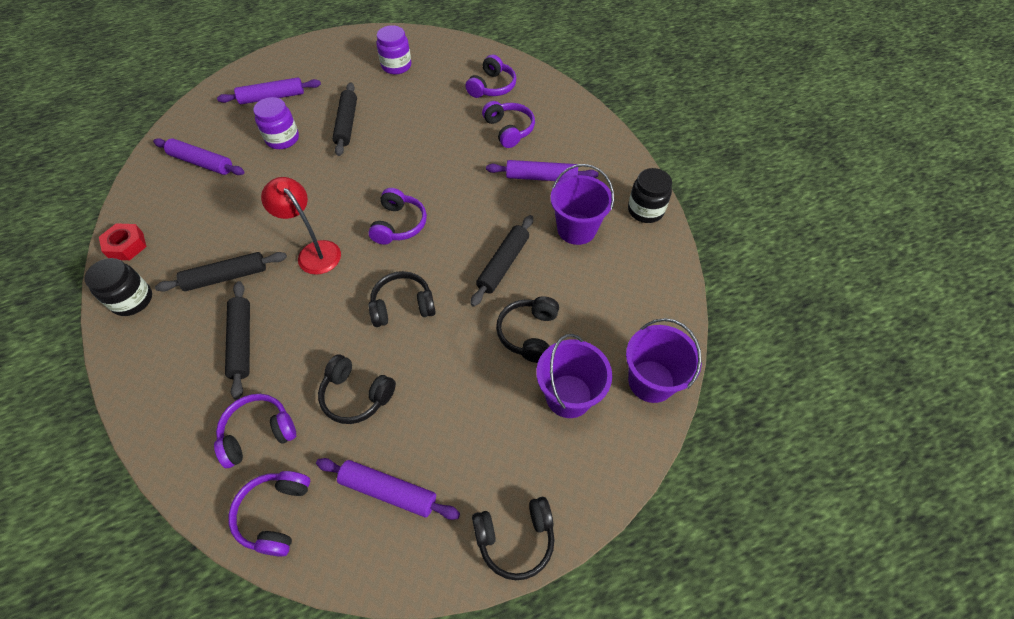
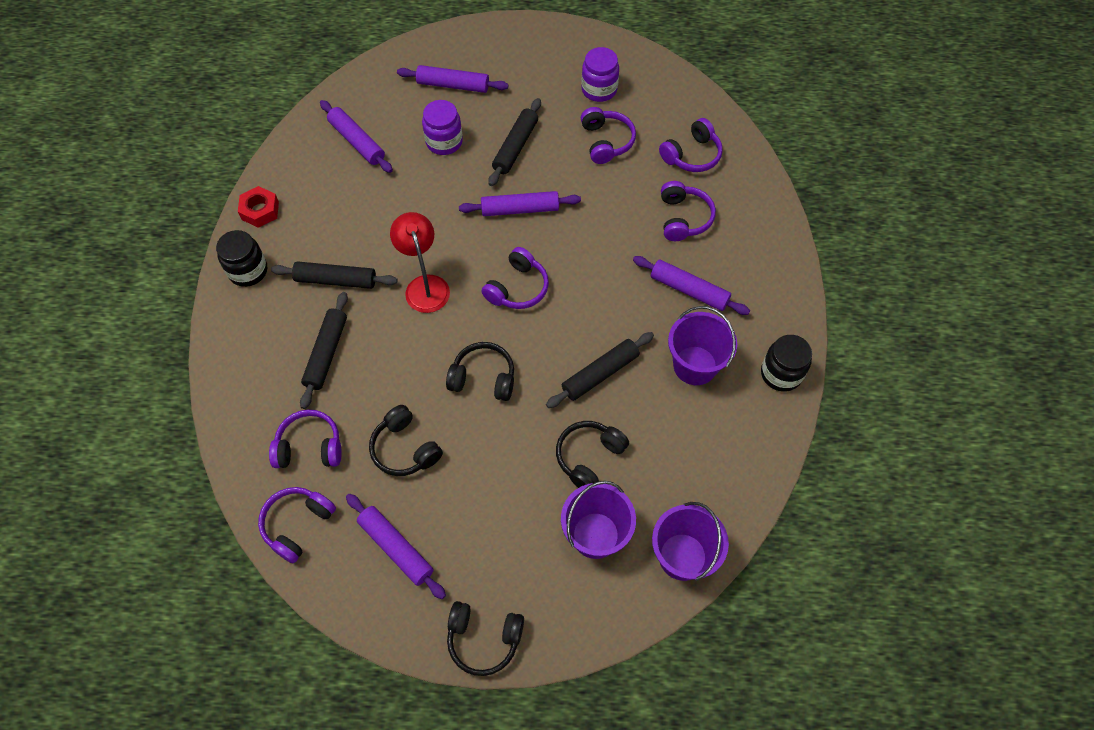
camera: 25 degrees right, 5 degrees up
none -> purple rolling pin [459,191,581,216]
none -> purple headphones [581,107,636,164]

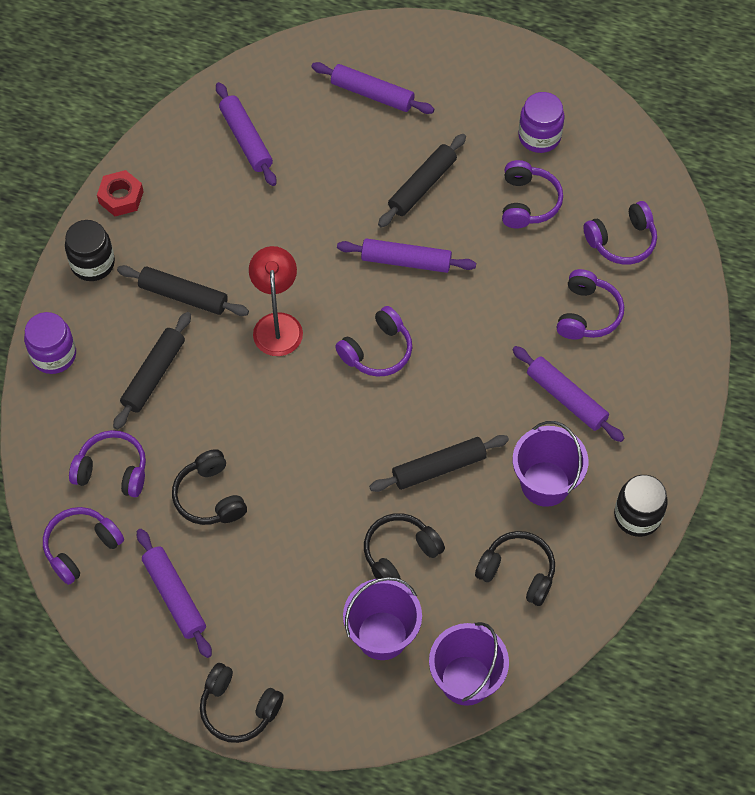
camera: 15 degrees right, 0 degrees up
purple jar [422,100,463,155] -> purple jar moved to [24,312,76,374]
black headphones [446,342,514,401] -> black headphones moved to [475,531,555,606]

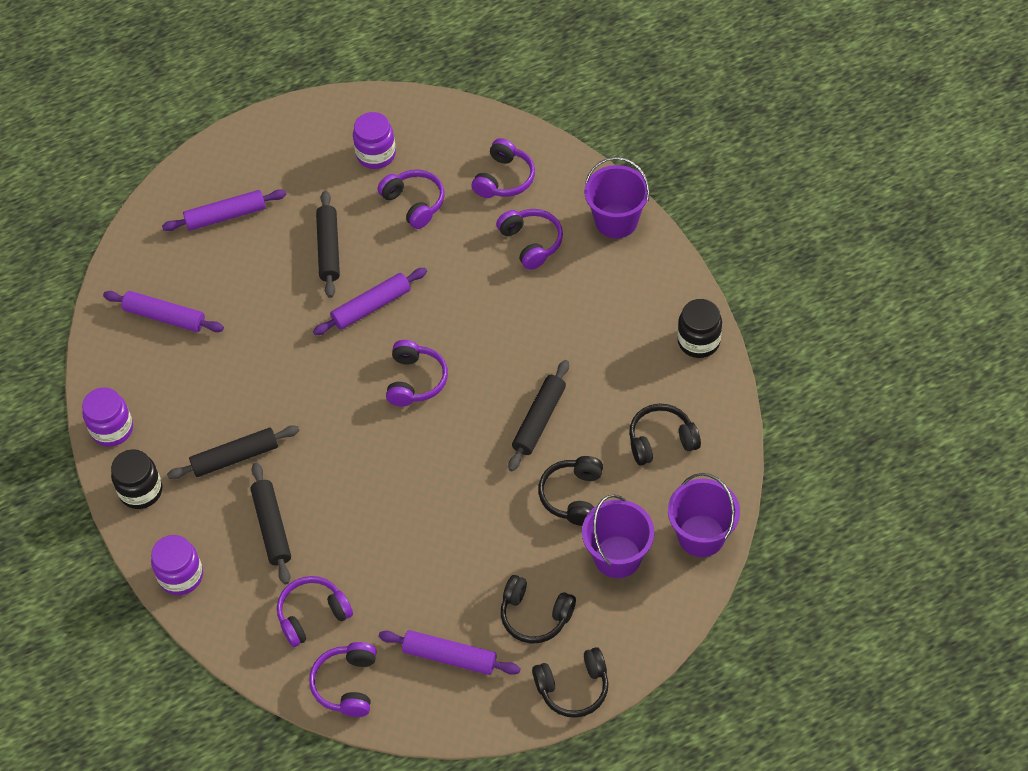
camera: 40 degrees left, 5 degrees down
red nut [97,170,144,216] -> purple jar [82,388,133,447]
black headphones [172,449,247,525] -> black headphones moved to [501,575,576,643]
red lamp [249,246,303,356] -> none
purple rolling pin [512,346,624,442] -> none
purple bucket [513,421,588,507] -> purple bucket moved to [584,157,650,238]

